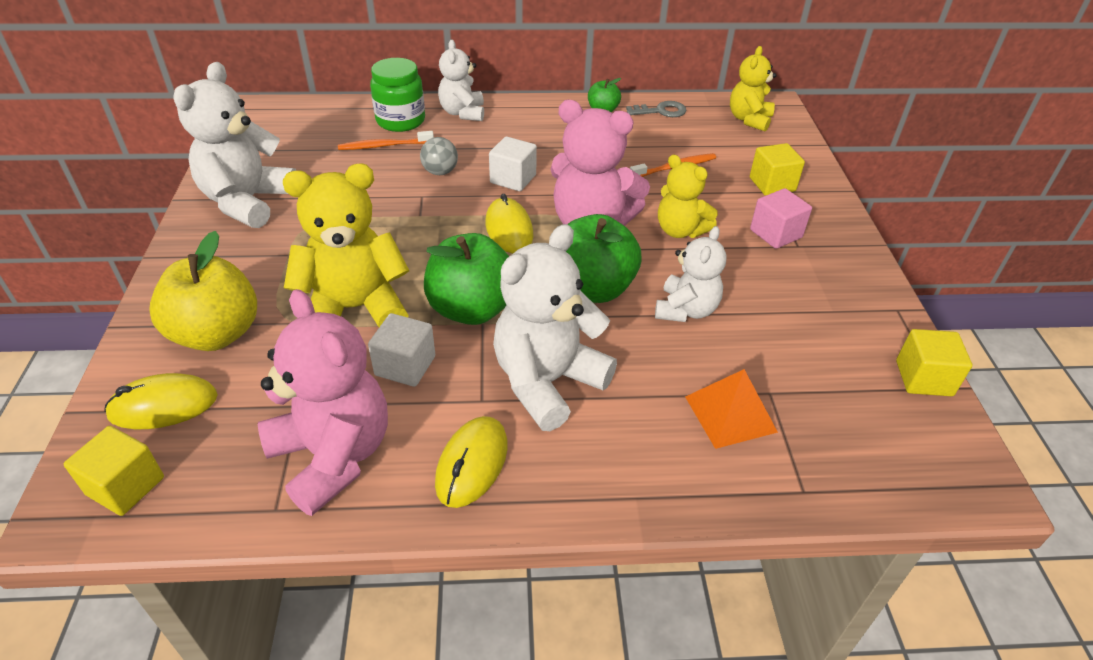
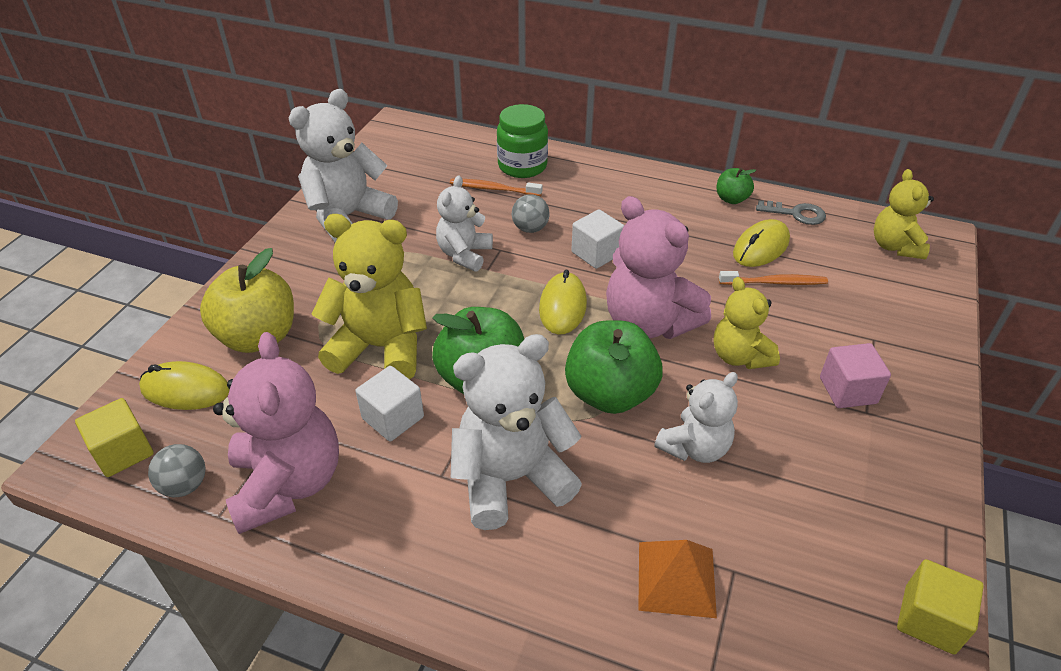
camera: 25 degrees right, 0 degrees up
yellow mouse [435,416,508,508] -> yellow mouse moved to [733,219,790,267]
white teddy bear [438,40,484,121] -> white teddy bear moved to [436,175,493,271]
yellow teddy bear [730,46,777,131] -> yellow teddy bear turned 45 degrees counterclockwise [874,169,934,259]
yellow cube [750,143,805,196] -> none
none -> grey ball [148,444,206,497]

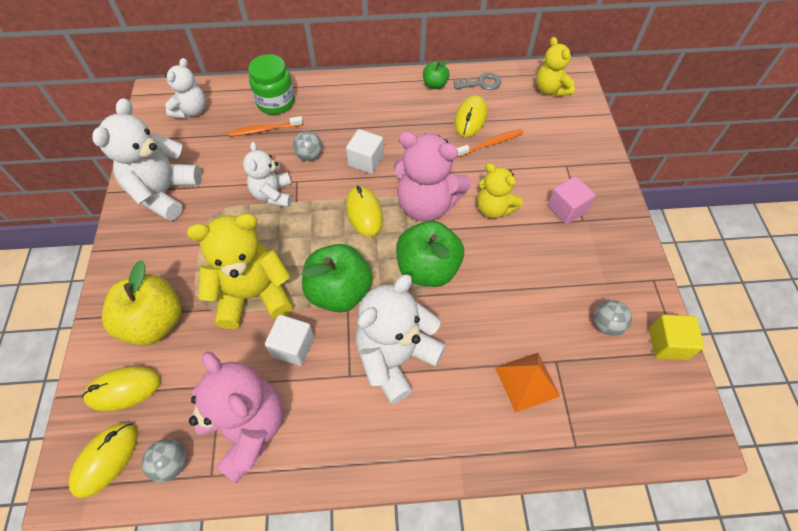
camera: 25 degrees left, 15 degrees up
yellow cube [75,398,154,477] -> yellow mouse [69,423,138,498]
white teddy bear [654,372,738,463] -> white teddy bear moved to [165,58,206,119]
none -> grey ball [594,300,632,336]

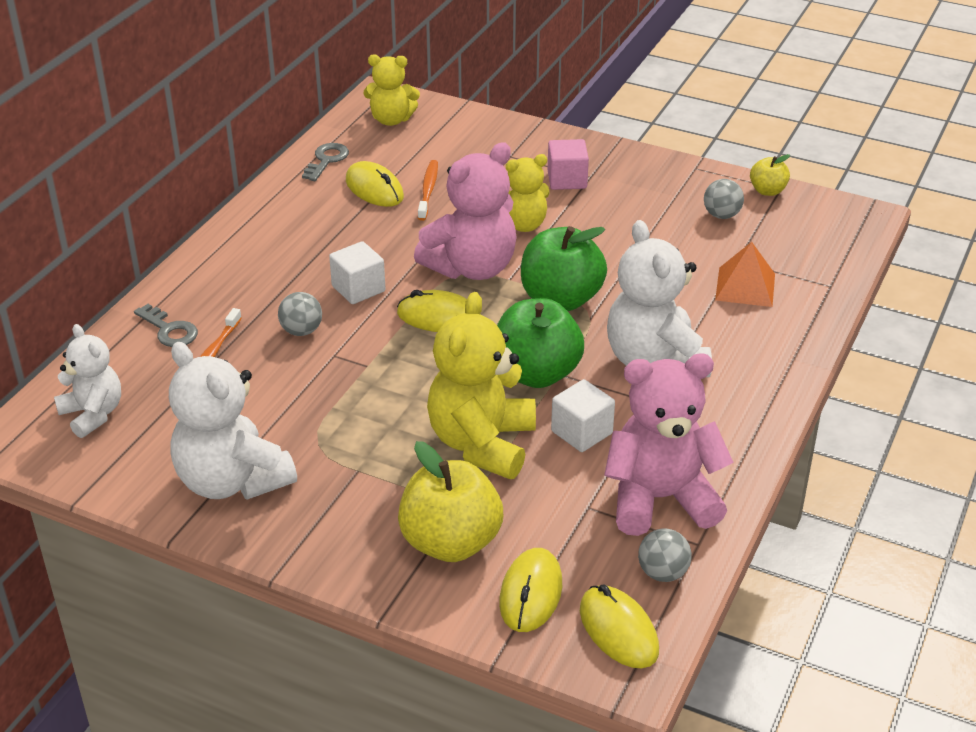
camera: 60 degrees left, 20 degrees down
white teddy bear [243,142,292,207] -> none
green jar [248,54,295,115] -> grey key [134,304,198,347]
green apple [423,61,449,89] -> none
yellow cube [649,315,704,360] -> yellow apple [750,154,790,196]

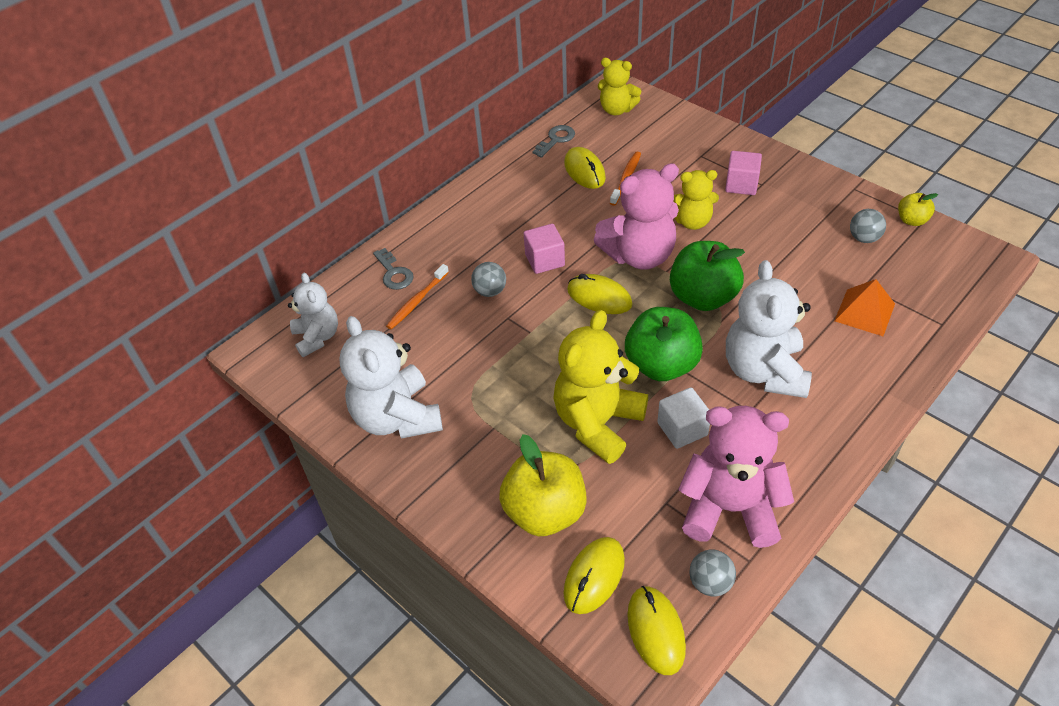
camera: 20 degrees right, 10 degrees up
white cube [329,241,386,304] -> pink cube [524,224,565,274]

